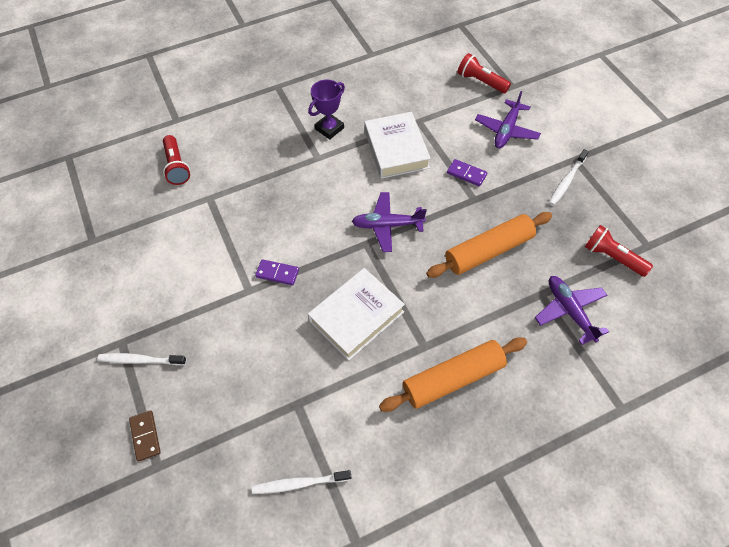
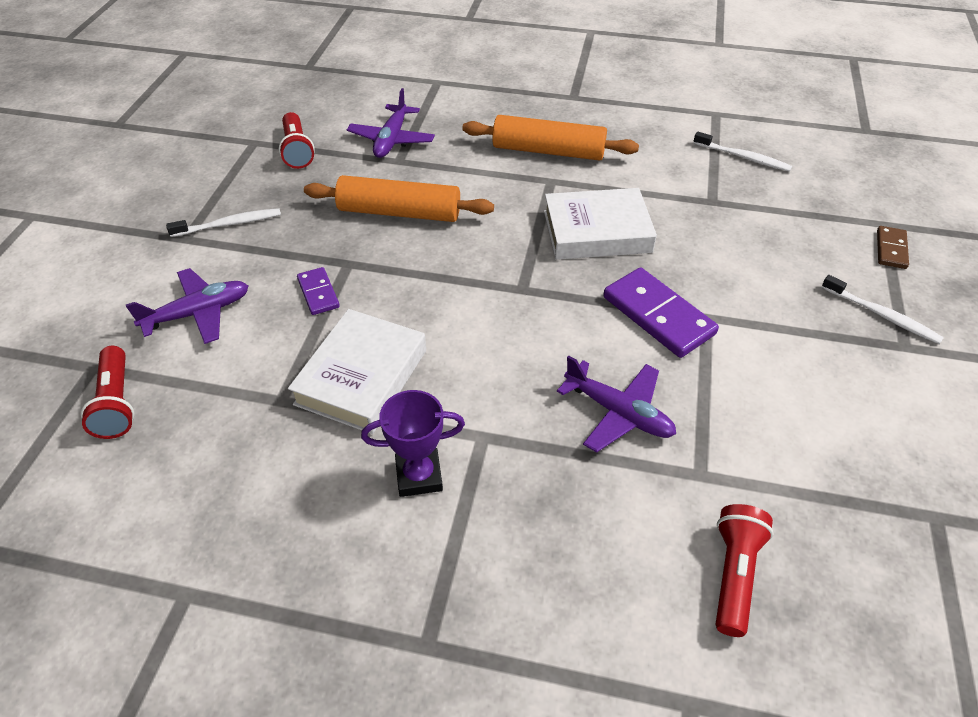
camera: 145 degrees left, 10 degrees down
purple domino [255,259,299,285] -> purple domino [603,267,719,358], size x1.83
purple plane [352,192,427,252] -> purple plane moved to [557,356,676,453]

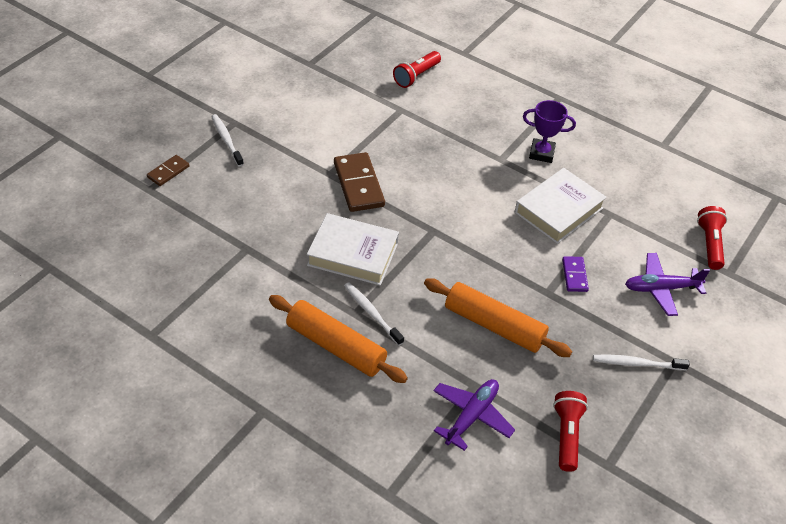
camera: 160 degrees left, 0 degrees up
purple plane [557,356,676,453] -> none
purple domino [603,267,719,358] -> brown domino [334,152,385,212]
white toothbrush [693,132,792,172] -> white toothbrush moved to [344,282,404,346]

